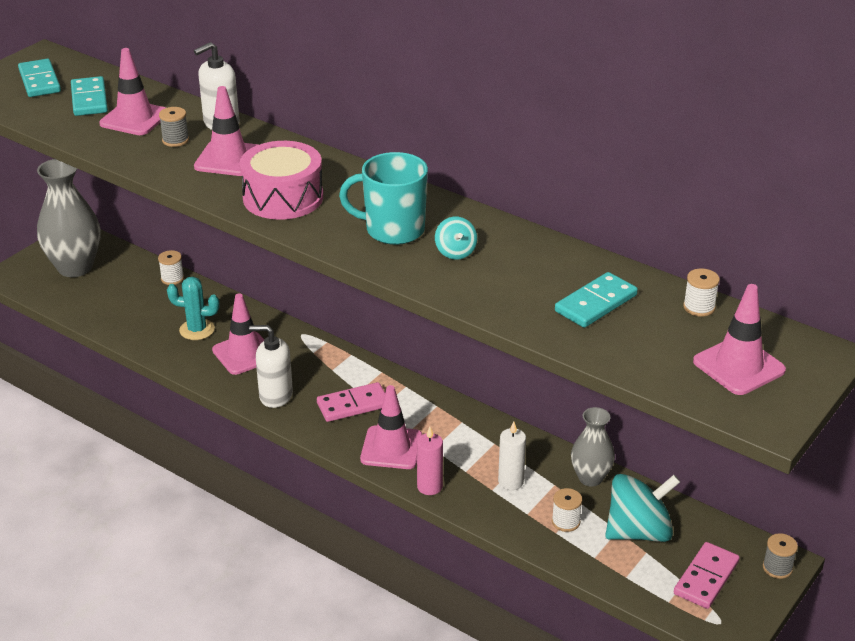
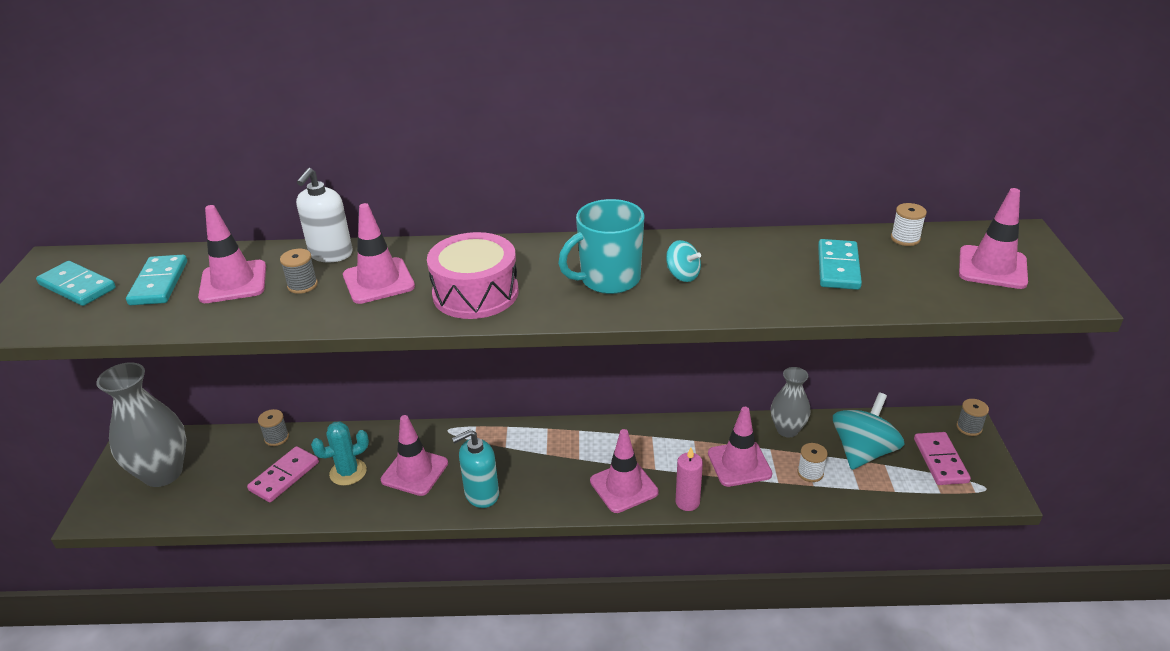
camera: 35 degrees left, 0 degrees up
turquoise domino [71,76,108,116] -> turquoise domino turned 45 degrees clockwise [126,255,187,305]
white spool [158,250,184,285] -> grey spool [258,409,289,446]
white soap dispenser [249,325,293,408] -> turquoise soap dispenser [452,430,499,508]
pink domino [317,382,385,422] -> pink domino moved to [247,446,319,502]
white candle [498,421,526,490] -> pink traffic cone [708,407,772,487]

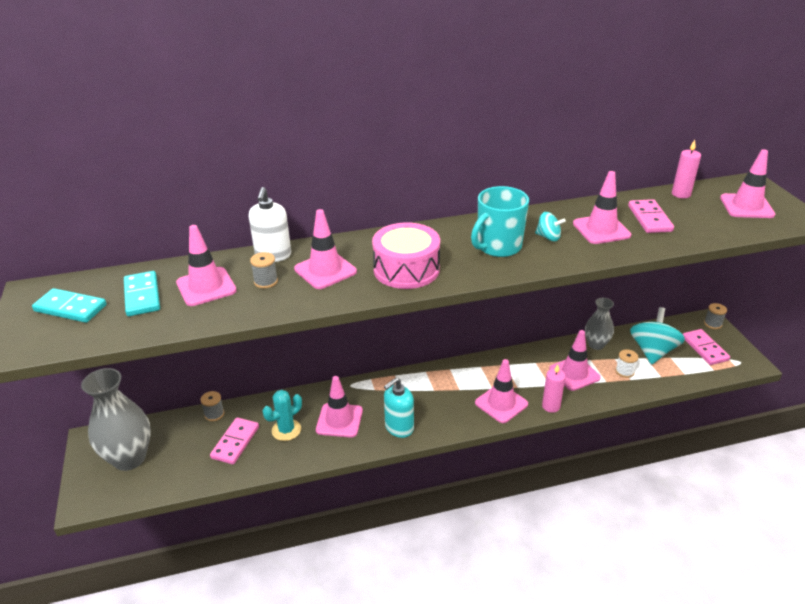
camera: 15 degrees left, 0 degrees up
turquoise domino [818,239,862,290] -> pink domino [628,199,674,233]
white spool [891,203,927,246] -> pink candle [672,140,701,198]
none -> pink traffic cone [573,171,631,244]

